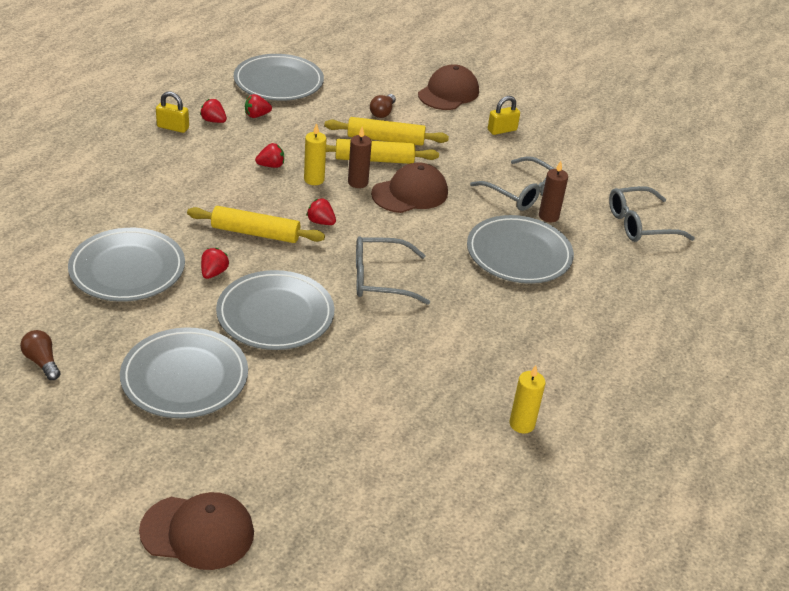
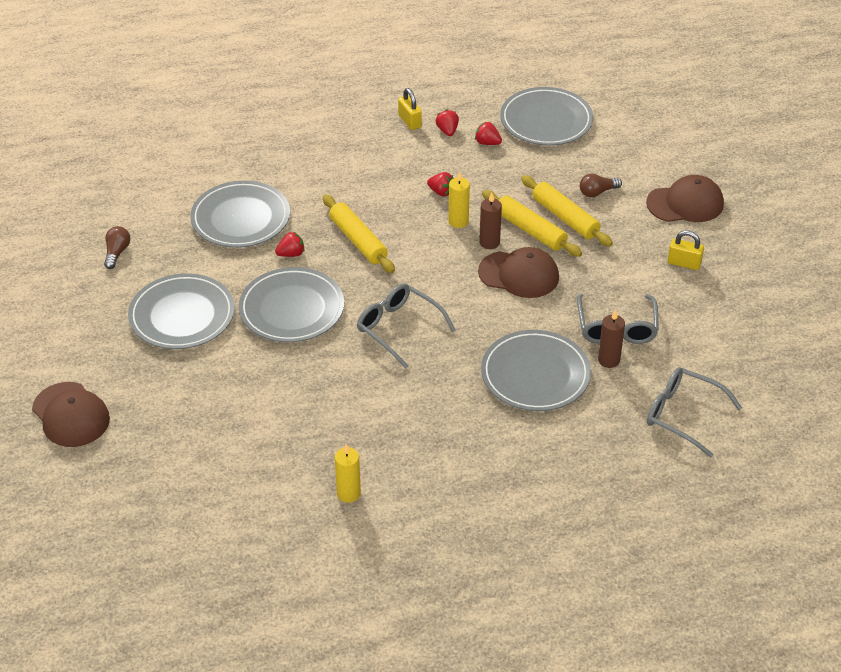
camera: 50 degrees right, 5 degrees up
red strawberry [306,198,336,225] -> none

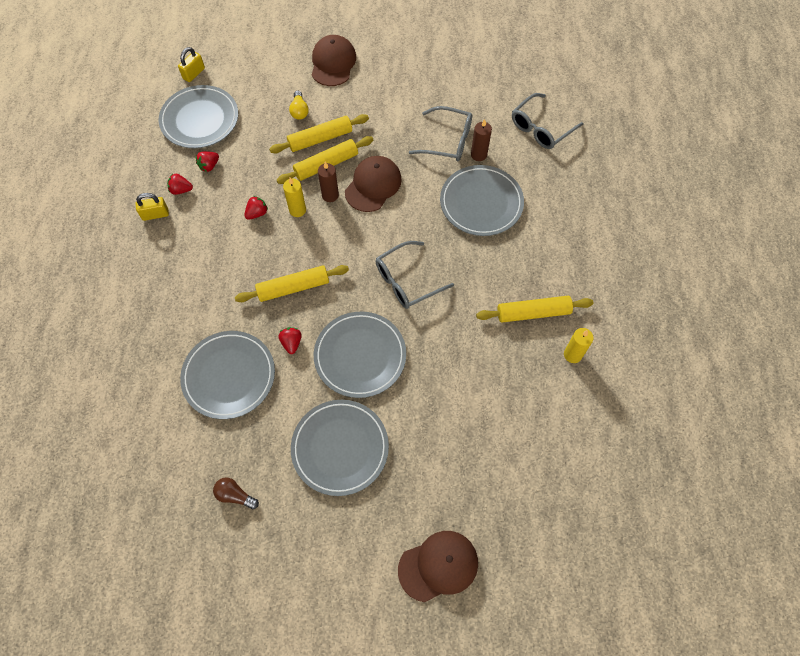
camera: 75 degrees left, 20 degrees up
brown light bulb [580,174,622,197] -> yellow light bulb [289,90,309,120]
yellow padlock [668,230,704,270] -> yellow padlock moved to [178,47,205,82]
none -> yellow rolling pin [476,296,594,323]

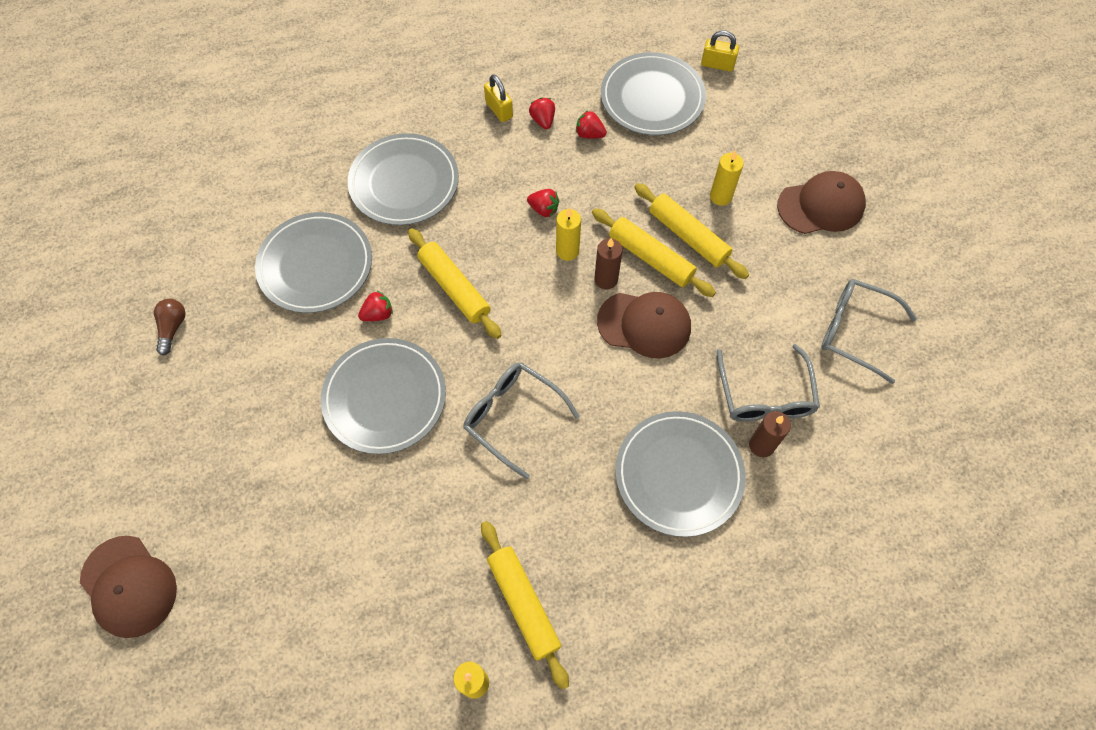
camera: 70 degrees right, 0 degrees up
yellow light bulb [289,90,309,120] -> yellow candle [710,150,744,206]
grey plate [291,400,389,496] -> grey plate moved to [348,133,459,225]
grey glasses [512,93,583,149] -> grey glasses moved to [821,279,917,384]

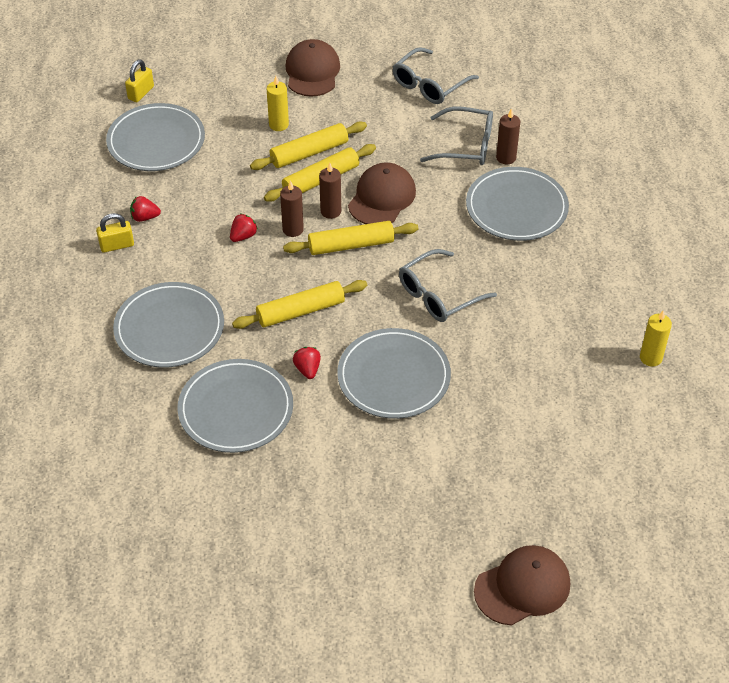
camera: 75 degrees left, 15 degrees down
brown light bulb [154,299,186,355] -> none
yellow rolling pin [481,521,569,689] -> yellow rolling pin moved to [283,221,418,255]
yellow candle [556,208,581,261] -> brown candle [280,181,304,237]
red strawberry [576,110,607,139] -> none

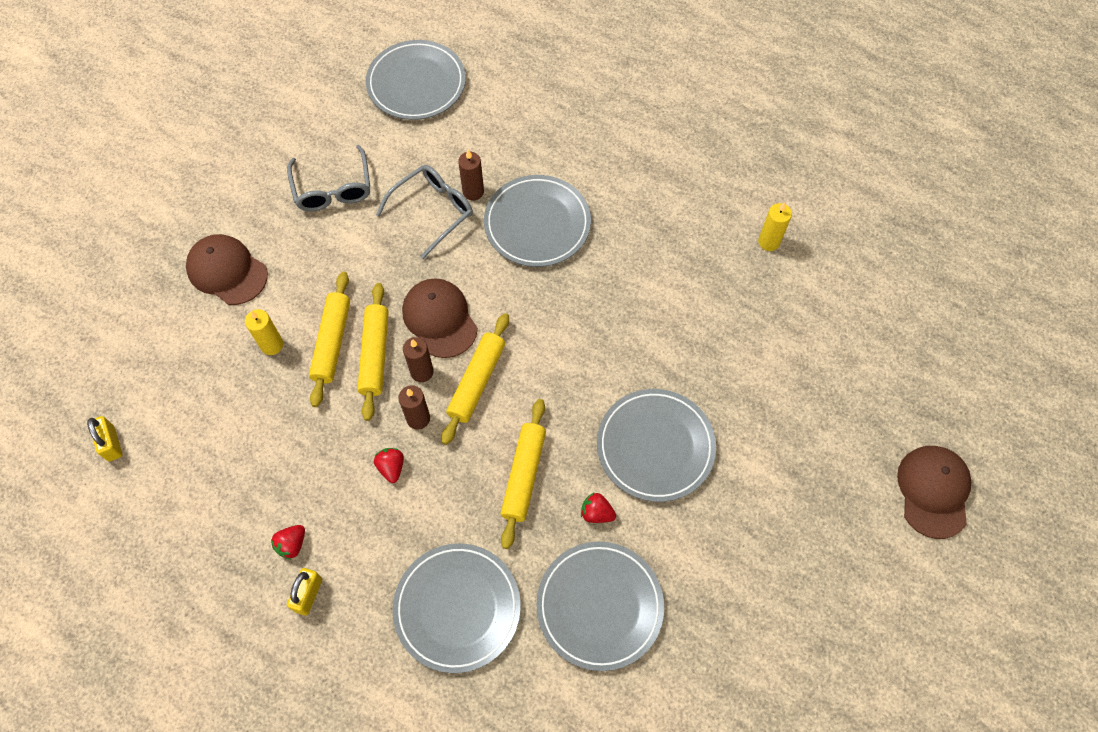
camera: 55 degrees left, 15 degrees up
grey plate [106,103,205,171] -> grey plate moved to [366,40,466,120]
grey glasses [399,249,497,322] -> none

